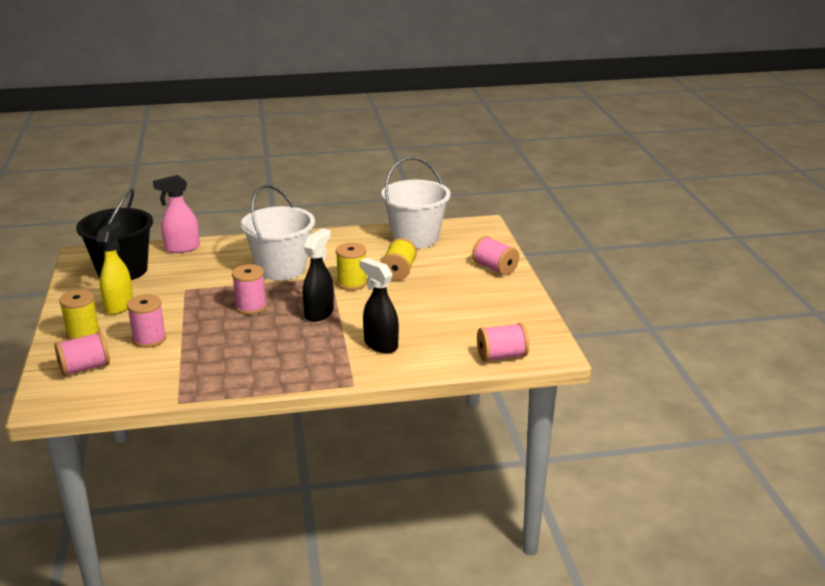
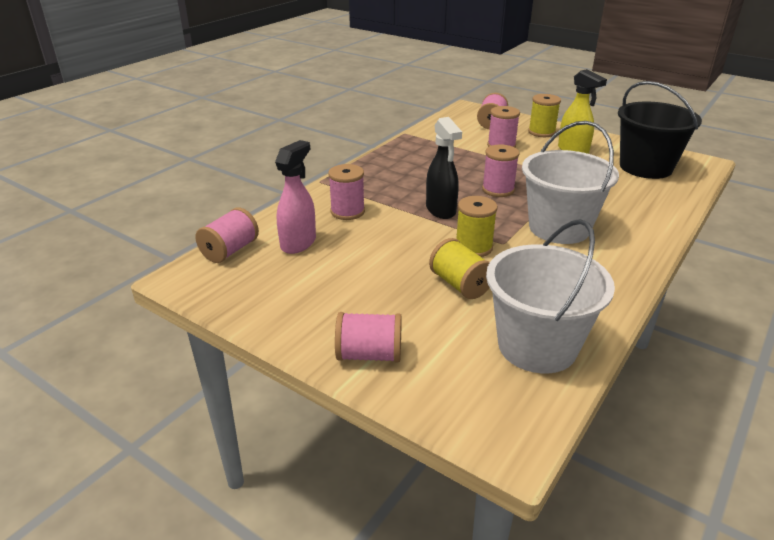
camera: 135 degrees right, 5 degrees up
pink spray bottle [153,175,200,253] -> pink spray bottle moved to [275,140,316,254]
black spray bottle [359,258,399,353] -> pink spool [328,164,365,220]

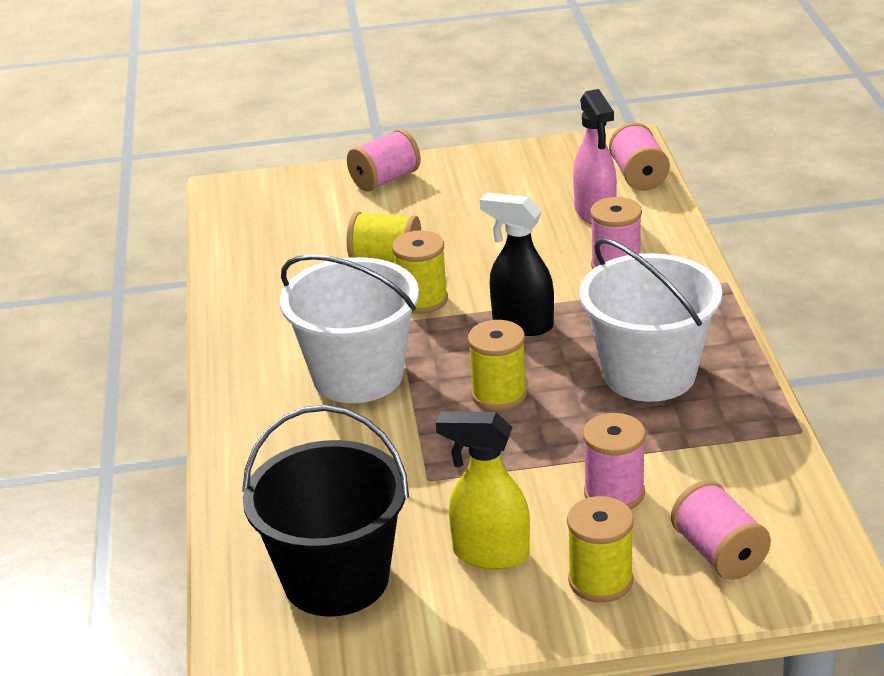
camera: 140 degrees right, 0 degrees up
pink spool [482,145,519,197] -> yellow spool [468,320,527,411]
white bucket [486,219,615,373] -> white bucket moved to [580,238,722,402]

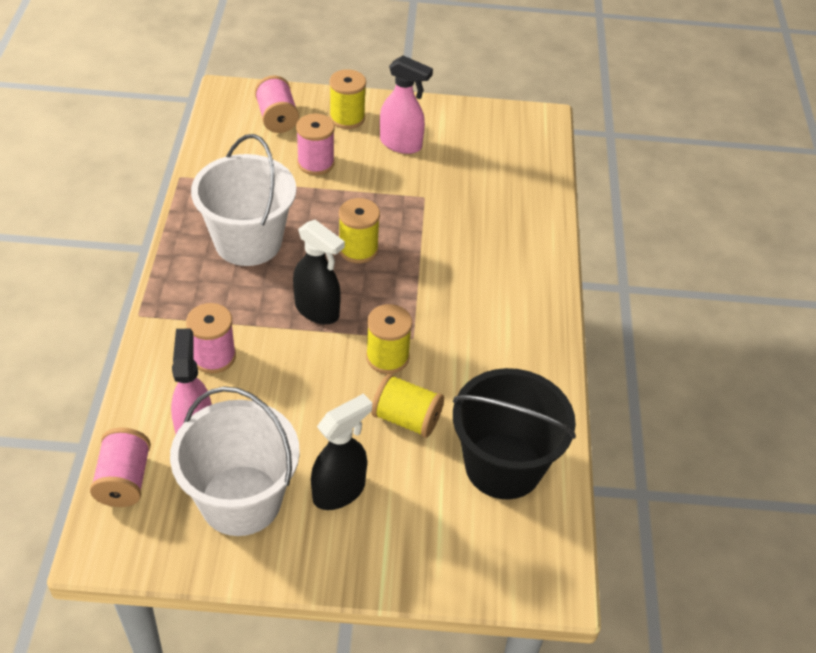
camera: 175 degrees left, 15 degrees up
black bucket [242,405,409,617] -> black bucket moved to [453,368,576,499]
white bucket [280,254,419,403] -> white bucket moved to [170,386,300,536]
pink spool [347,129,421,192] -> none
yellow spray bottle [436,411,530,570] -> pink spray bottle [380,56,433,154]
none -> black spray bottle [311,393,372,510]

